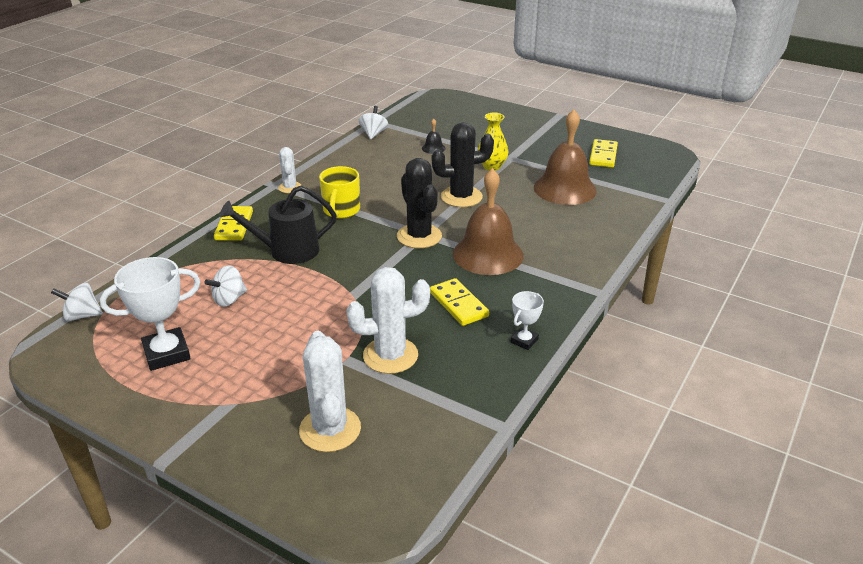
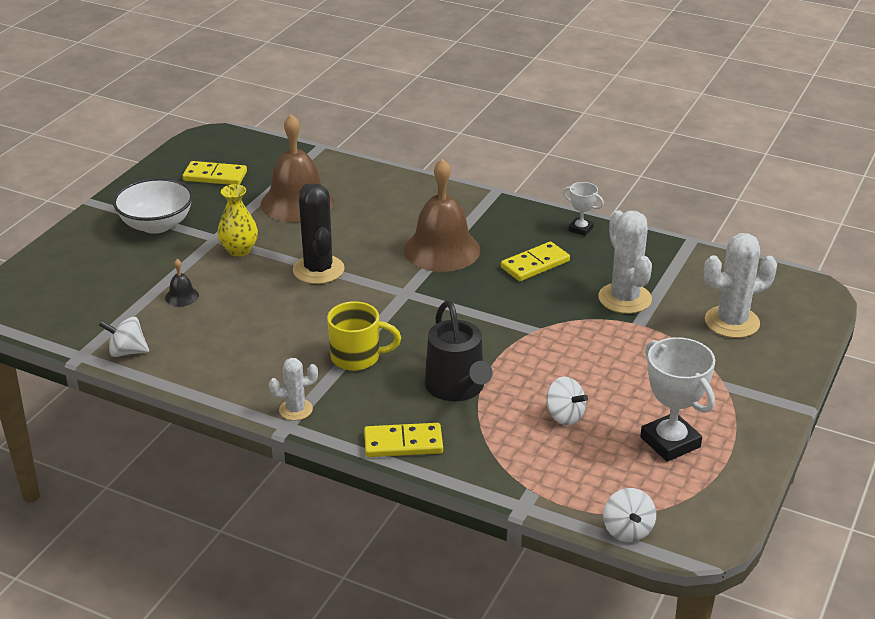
camera: 95 degrees left, 0 degrees up
black cactus [397,158,442,248] -> none
none -> white bowl [113,178,193,234]

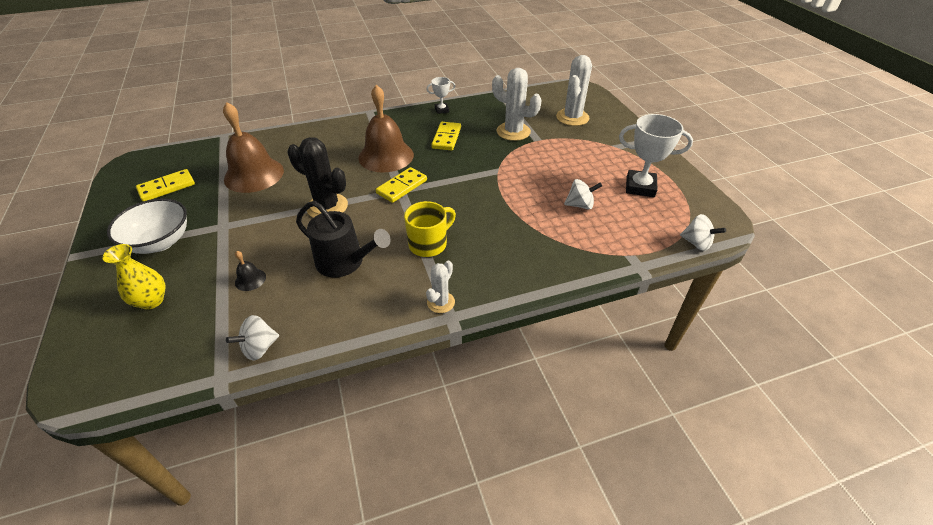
camera: 45 degrees left, 10 degrees up
yellow vase [217,184,258,257] -> yellow vase moved to [102,244,165,310]
yellow domino [364,423,443,457] -> yellow domino moved to [376,167,427,203]
black watering can [425,300,493,401] -> black watering can moved to [296,201,391,278]

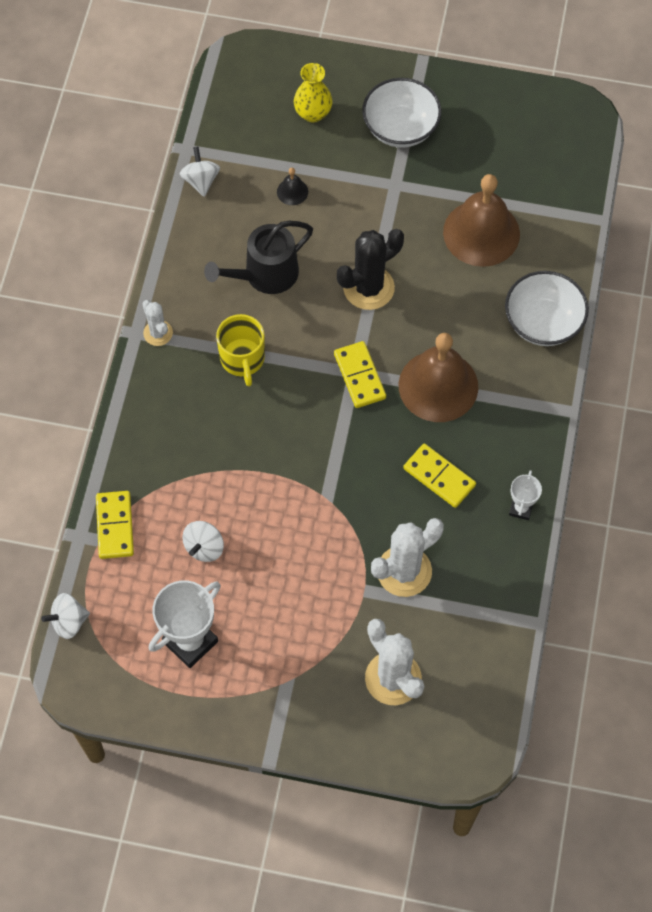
camera: 120 degrees right, 20 degrees up
yellow domino [136,169,195,201] -> yellow domino moved to [96,491,134,559]
none -> white bowl [505,271,589,346]

